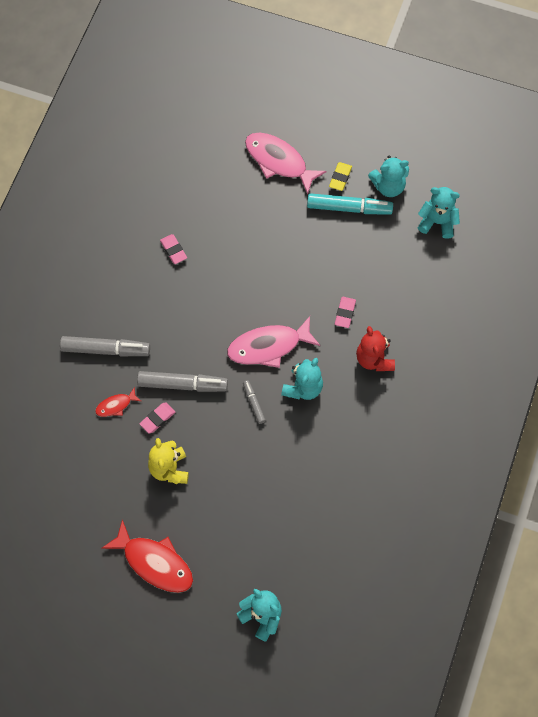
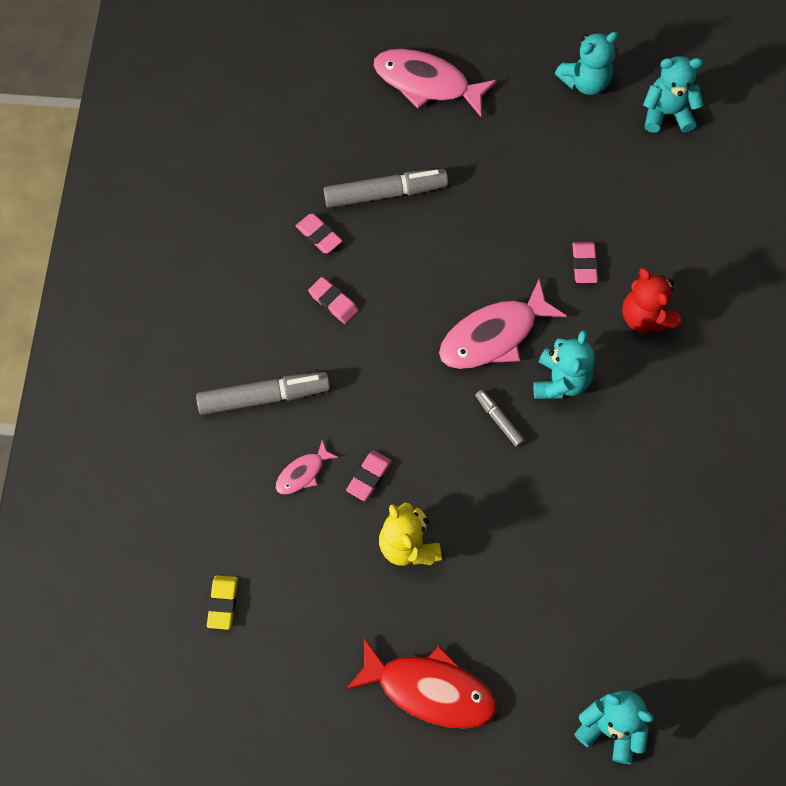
camera: 15 degrees left, 0 degrees up
red fish [95,387,141,417] -> pink fish [275,440,339,495]
grey marker [137,371,228,392] -> grey marker moved to [324,169,448,208]
turquoise marker [307,193,393,215] -> none
yellow eraser [329,162,352,191] -> yellow eraser moved to [207,575,238,630]
none -> pink eraser [308,277,359,324]

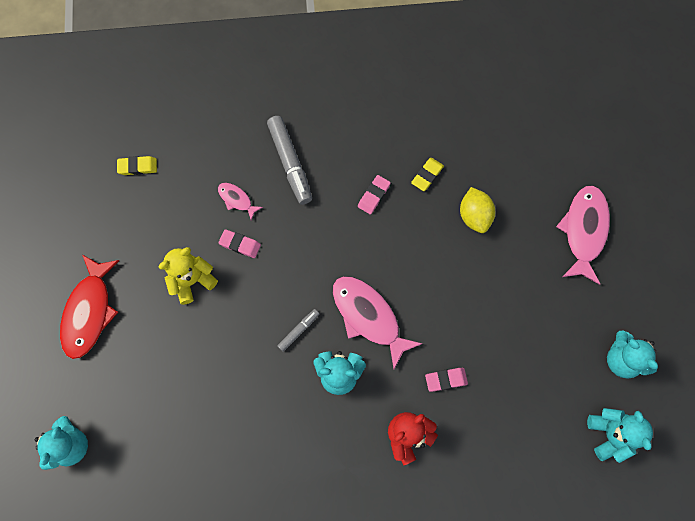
camera: 80 degrees right, 5 degrees up
pink eraser [295,214,342,253] -> yellow eraser [411,158,444,191]
grey marker [324,169,448,208] -> yellow lemon [460,187,495,233]

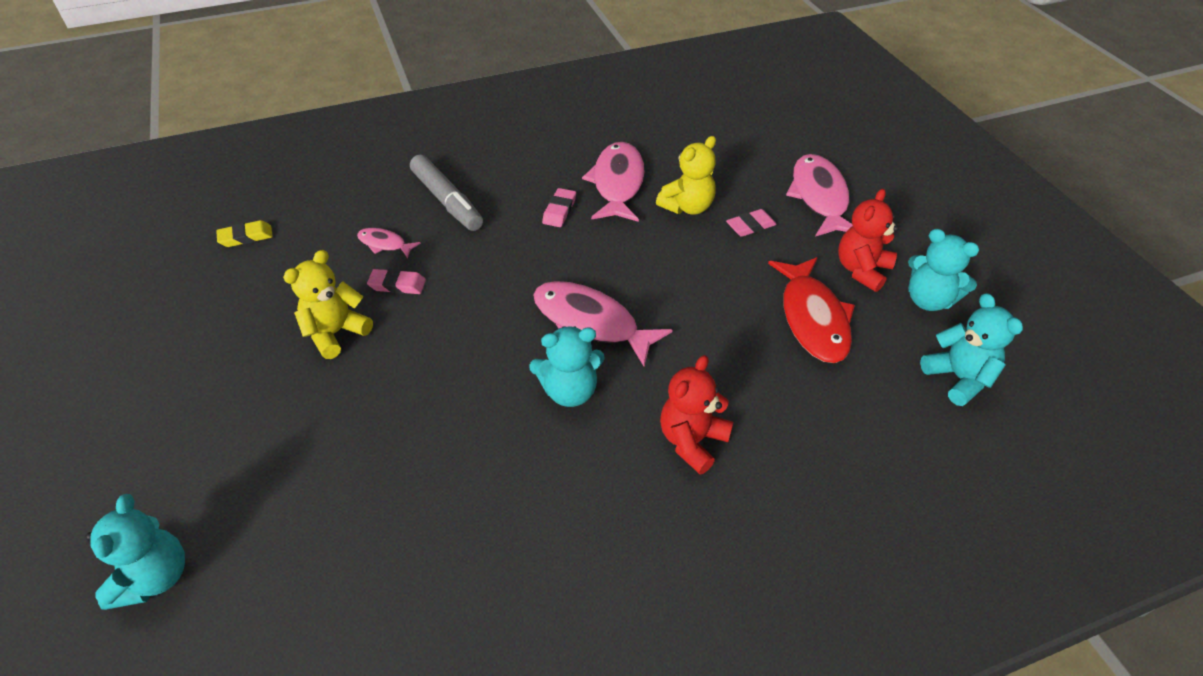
camera: 15 degrees left, 25 degrees down
red fish [60,255,120,359] -> red fish moved to [768,257,855,363]
grey marker [277,309,319,352] -> none
yellow eraser [411,158,444,191] -> pink fish [582,142,645,222]
pink eraser [425,368,468,392] -> pink eraser moved to [726,209,777,237]
yellow lemon [460,187,495,233] -> yellow teddy bear [656,136,716,215]
none -> red teddy bear [838,189,899,292]

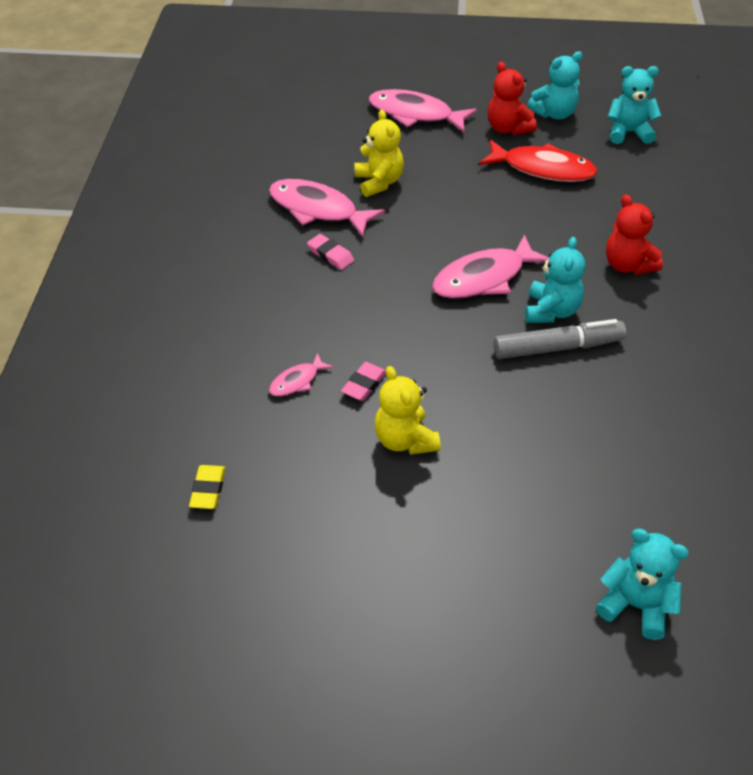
camera: 65 degrees left, 0 degrees up
grey marker [410,155,483,231] -> grey marker moved to [493,319,626,359]
pink eraser [726,209,777,237] -> none

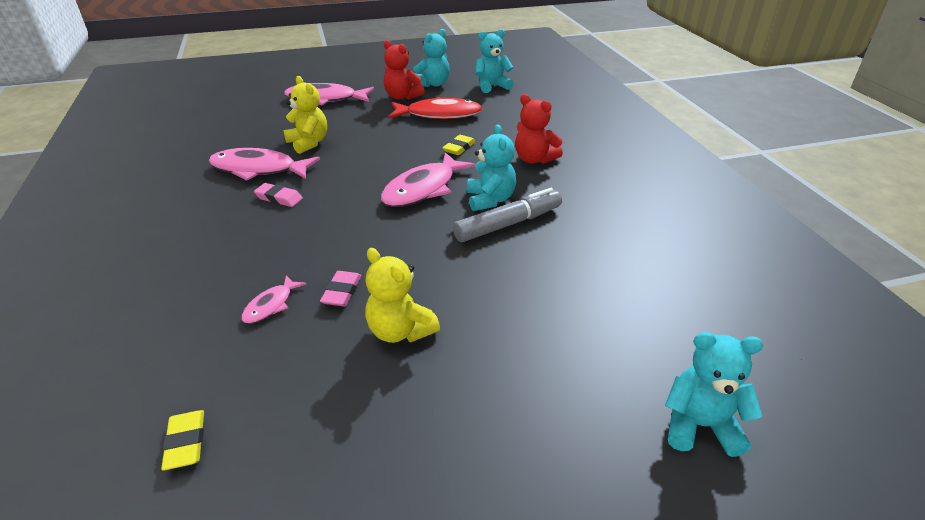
camera: 20 degrees left, 10 degrees down
none -> yellow eraser [442,135,475,155]

